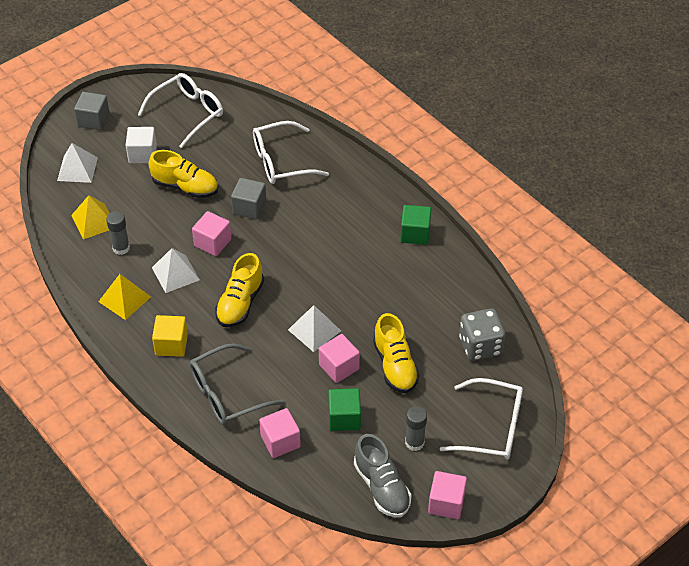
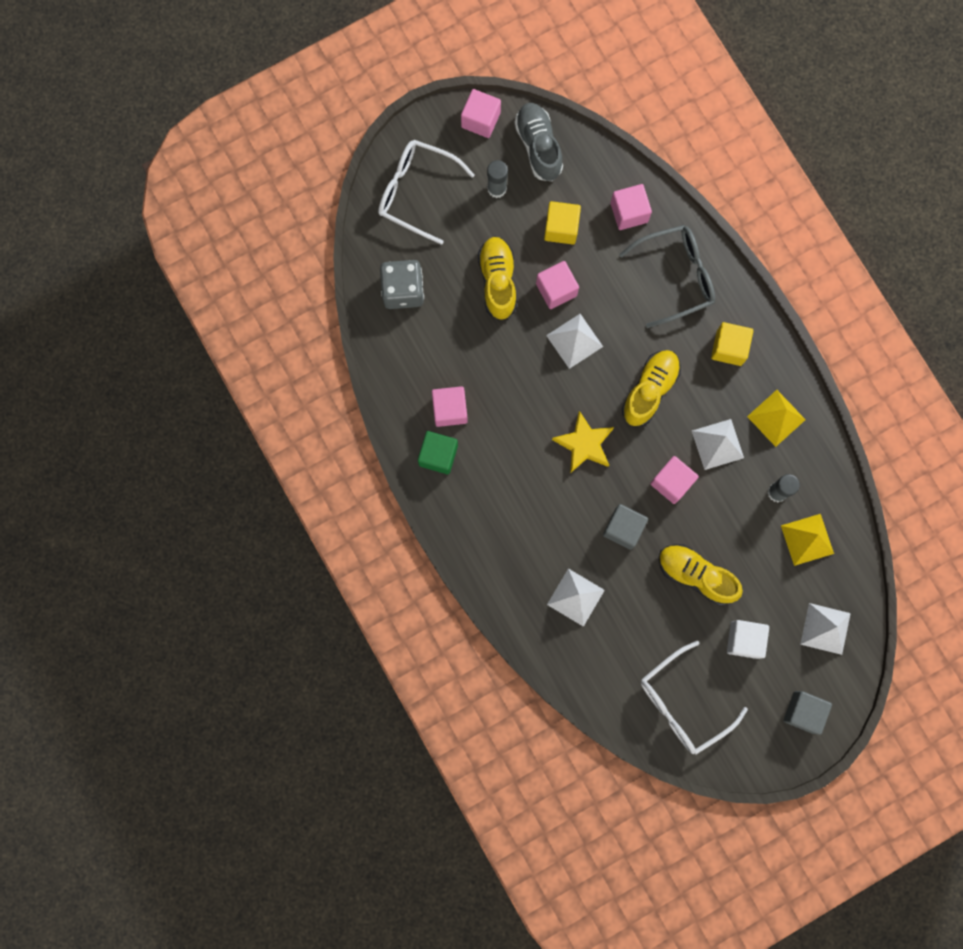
camera: 170 degrees left, 30 degrees up
white glasses [253,121,329,184] -> white pyramid [547,568,605,627]
green cube [328,388,361,431] -> yellow cube [544,201,581,244]
none -> pink cube [432,386,468,427]
none -> yellow star [552,411,614,473]

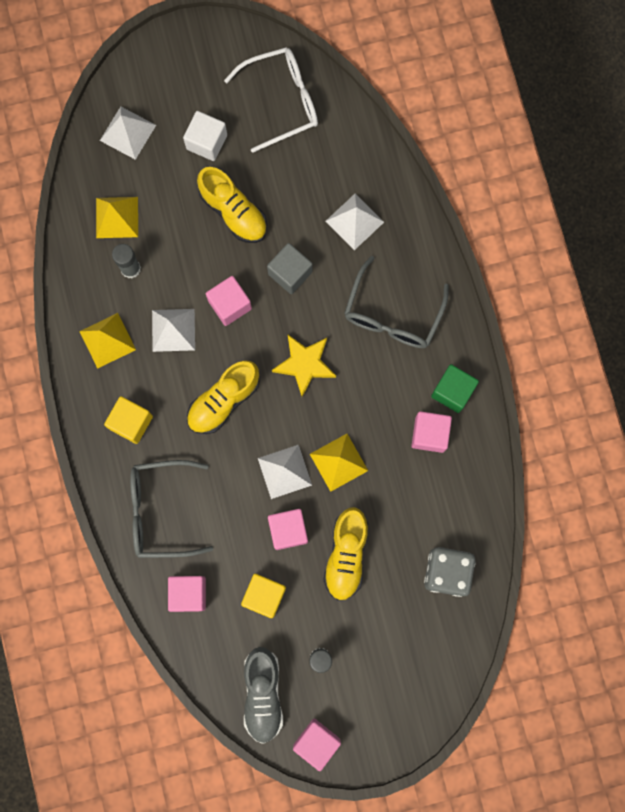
camera: 165 degrees left, 0 degrees up
white glasses [378,140,475,245] -> none
grey cube [783,691,832,735] -> none
none -> yellow pyramid [310,434,368,492]
none -> grey glasses [344,256,449,348]

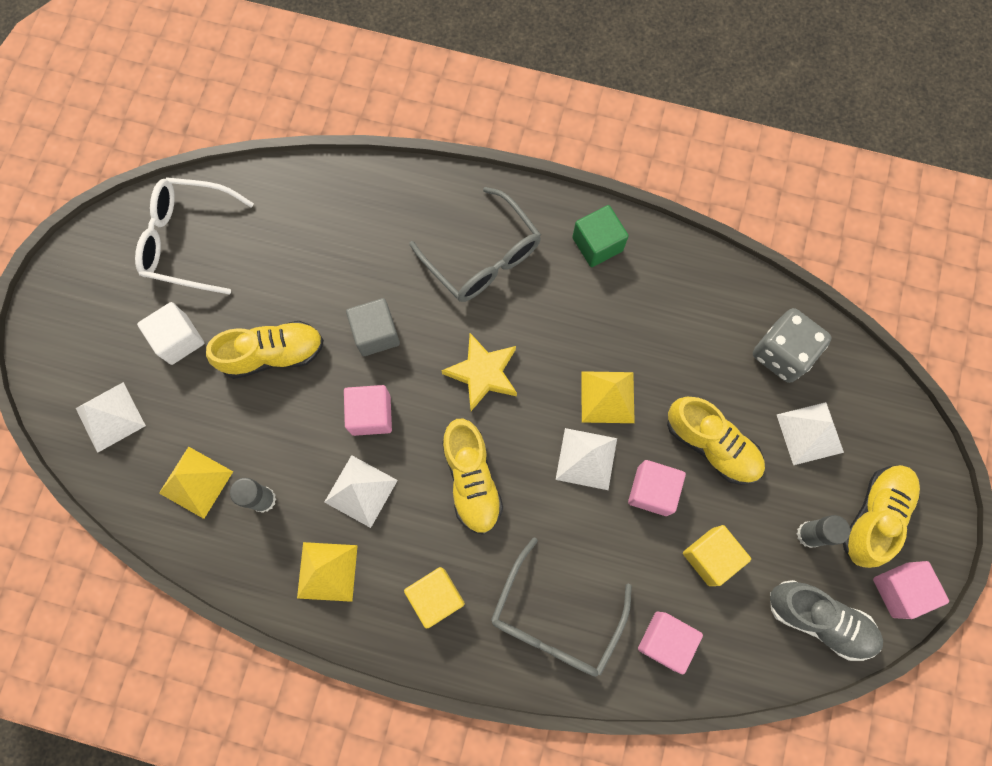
camera: 60 degrees left, 5 degrees down
white glasses [224,47,318,153] -> white glasses turned 90 degrees counterclockwise [135,177,254,295]
white pyramid [325,194,384,250] -> white pyramid moved to [777,402,844,465]
pink cube [411,411,452,453] -> none
none -> yellow shoe [843,465,920,568]

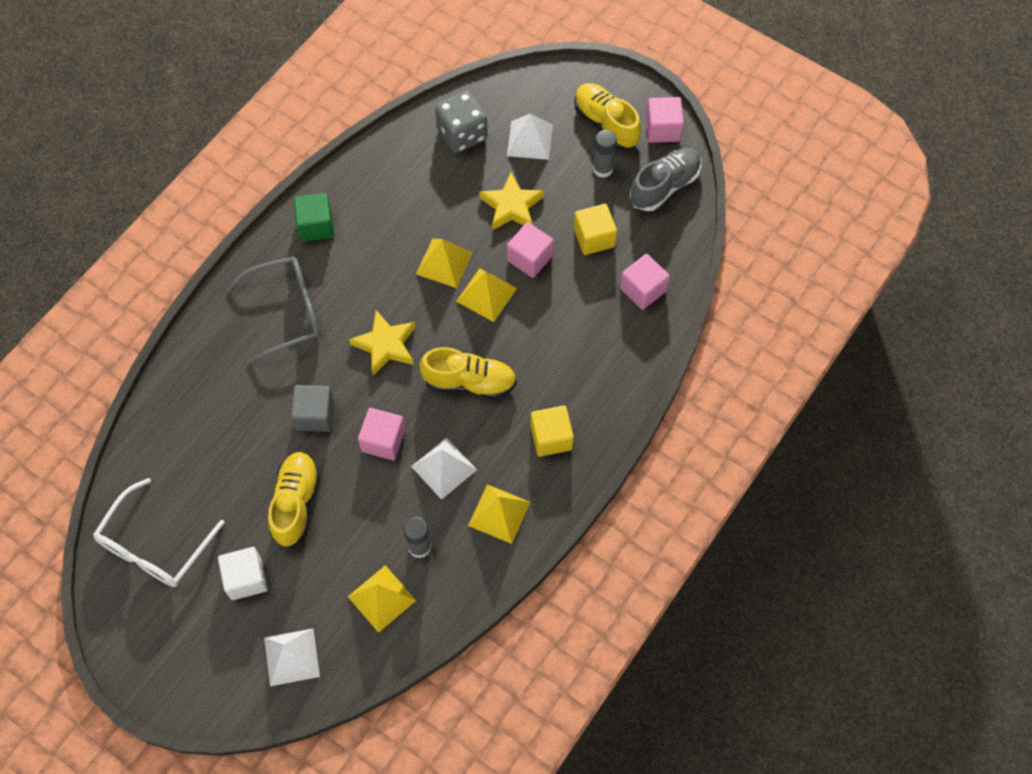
camera: 70 degrees left, 10 degrees down
grey glasses [491,537,632,677] -> none
white pyramid [556,428,617,490] -> yellow pyramid [456,268,517,322]
yellow shoe [667,397,765,485] -> yellow star [479,172,544,230]

